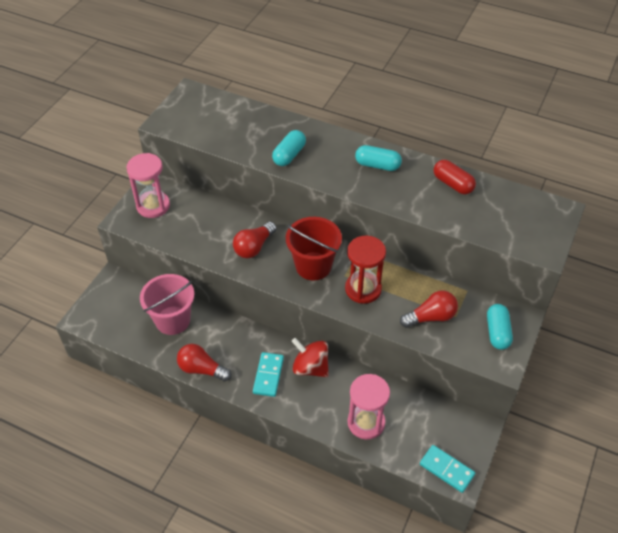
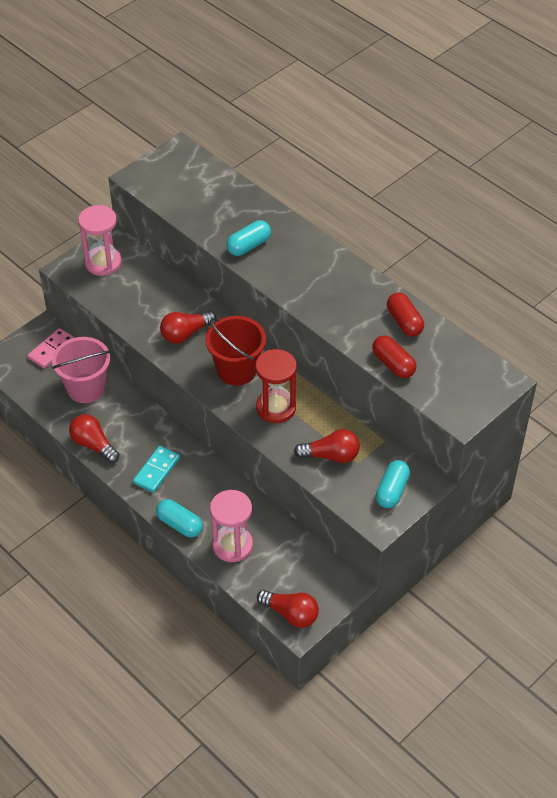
camera: 20 degrees right, 0 degrees up
red spinning top [291,338,329,377] -> none
turquoise capsule [355,145,402,171] -> turquoise capsule moved to [156,499,203,537]
turquoise domino [420,445,475,493] -> red light bulb [257,590,319,628]
none -> pink domino [27,328,75,369]
none -> red capsule [372,335,416,378]

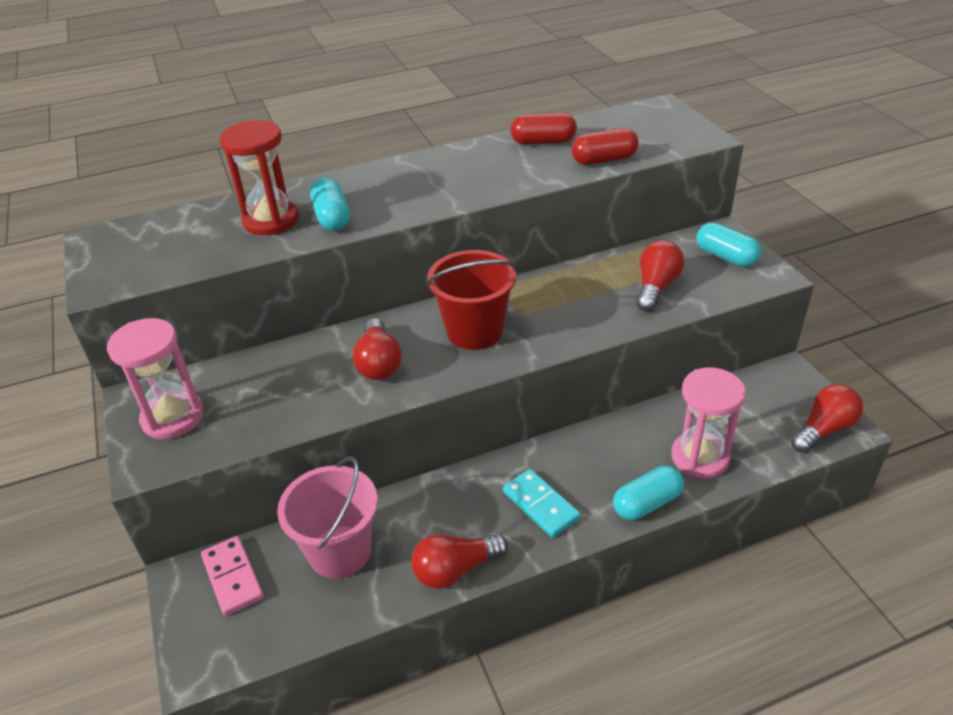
camera: 65 degrees left, 10 degrees down
red hourglass [255,349,297,423] -> red hourglass moved to [220,120,299,236]

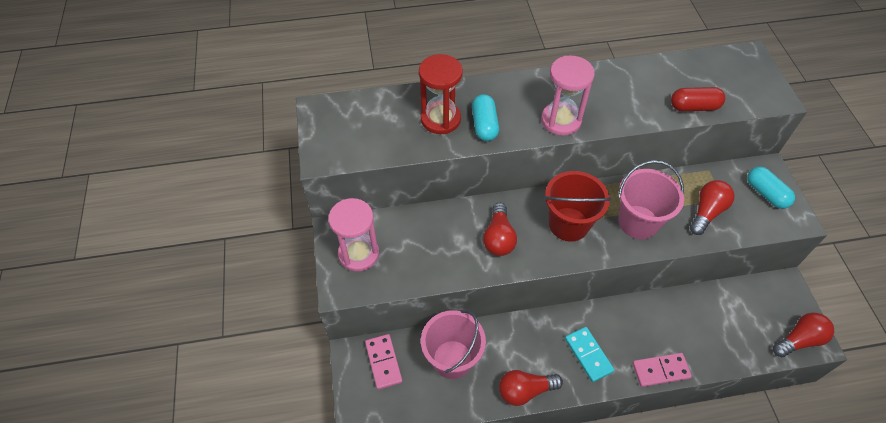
camera: 10 degrees right, 15 degrees up
red capsule [510,113,577,145] -> none
turquoise capsule [613,466,684,520] -> pink domino [633,353,692,387]
pink hourglass [672,367,746,479] -> pink hourglass moved to [541,56,595,136]
none -> pink bucket [618,160,684,239]

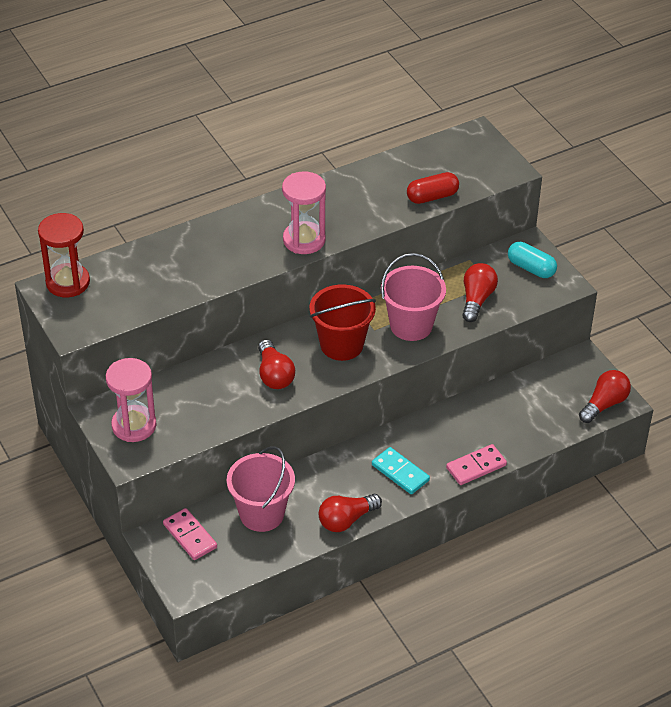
camera: 20 degrees left, 10 degrees down
red hourglass [419,54,463,134] -> red hourglass moved to [38,213,90,297]
turquoise capsule [472,94,499,141] -> none

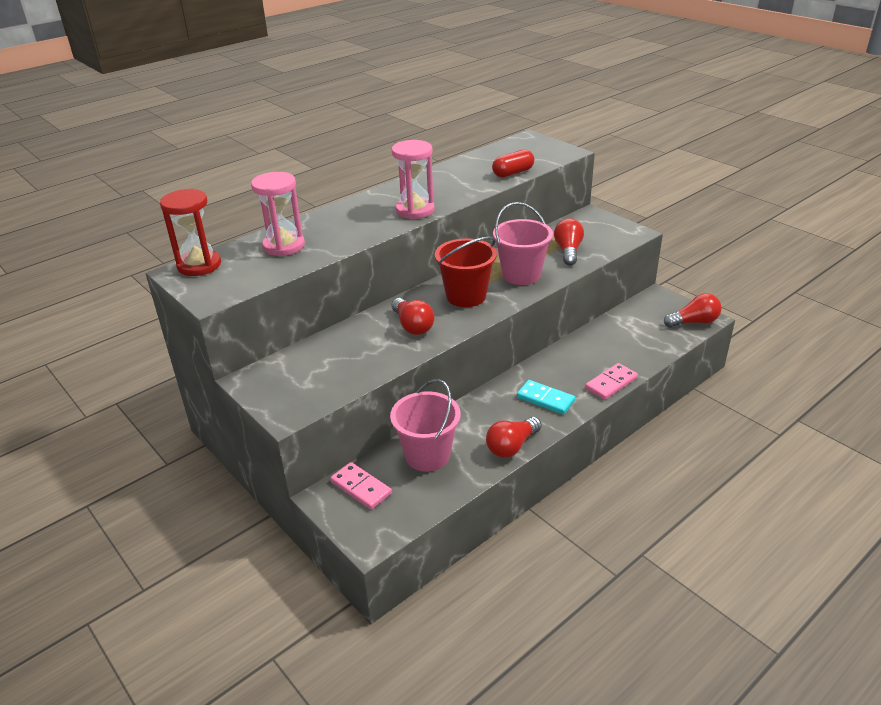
camera: 10 degrees left, 10 degrees down
pink hourglass [106,358,157,442] -> pink hourglass moved to [251,172,305,256]
turquoise capsule [508,242,557,278] -> none
red light bulb [579,370,631,423] -> red light bulb turned 45 degrees clockwise [664,293,722,327]

